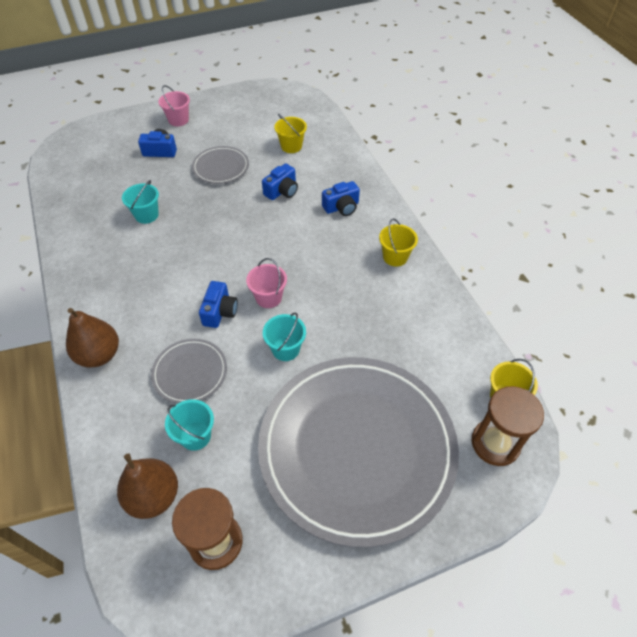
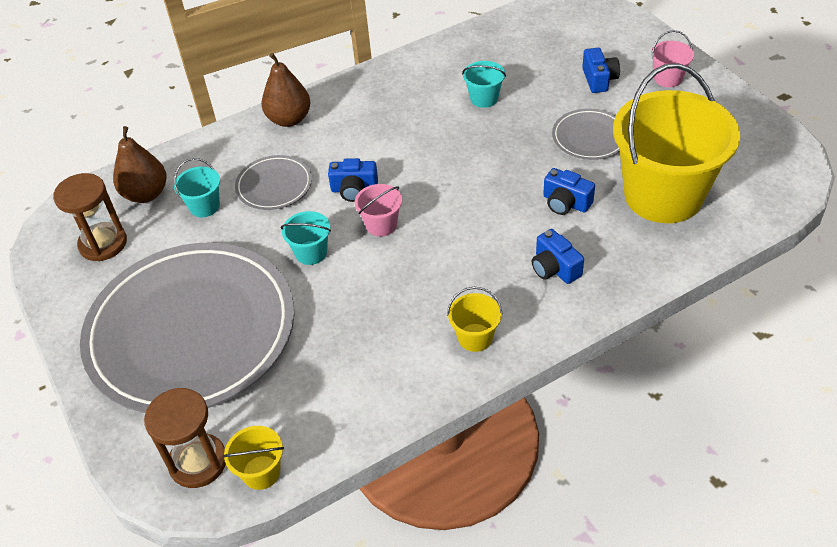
camera: 85 degrees right, 5 degrees down
yellow bucket [274,114,307,153] -> yellow bucket [613,63,740,223], size x2.49

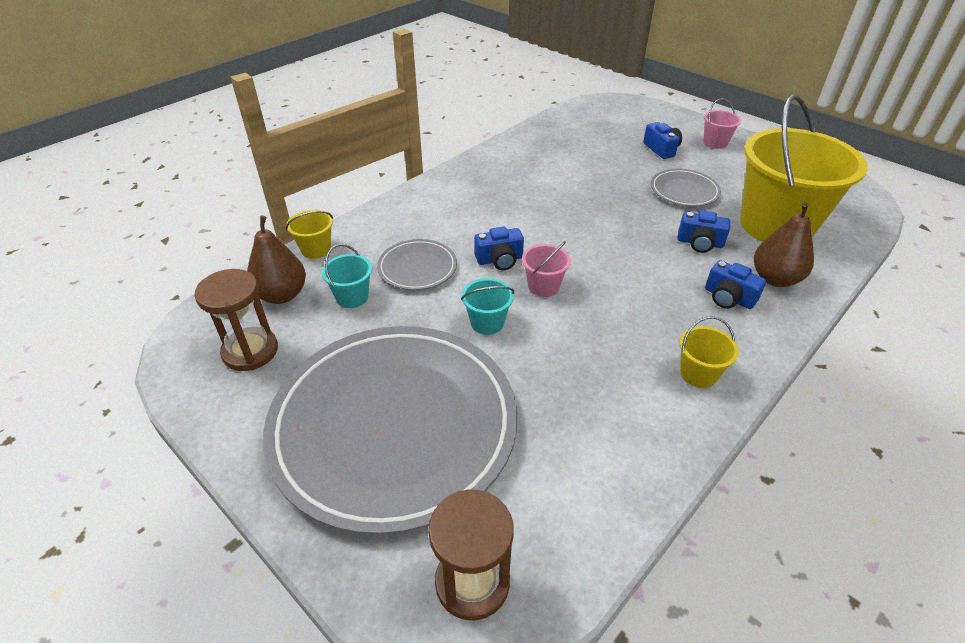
camera: 20 degrees left, 5 degrees down
yellow bucket [223,426,284,490] -> yellow bucket moved to [286,210,333,259]
brown pear [261,53,311,127] -> brown pear moved to [754,203,814,287]
turquoise bucket [462,61,506,108] -> none

